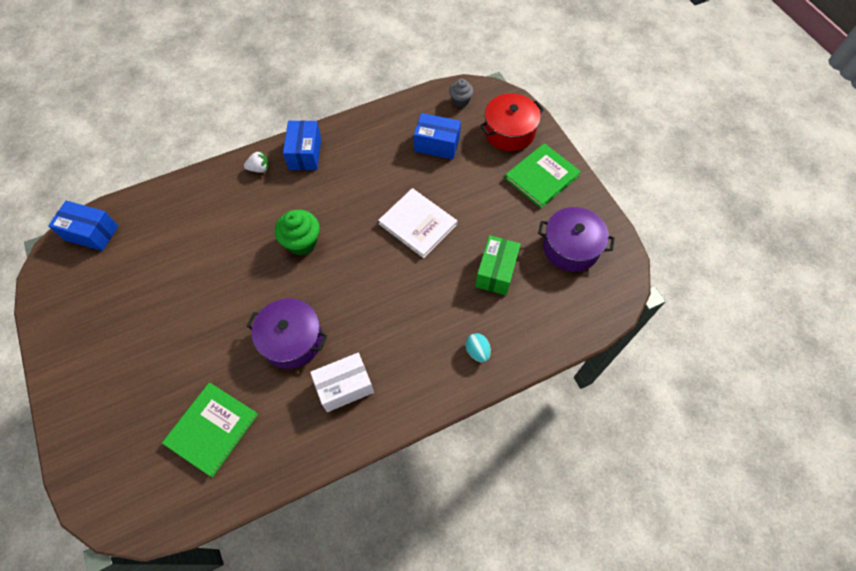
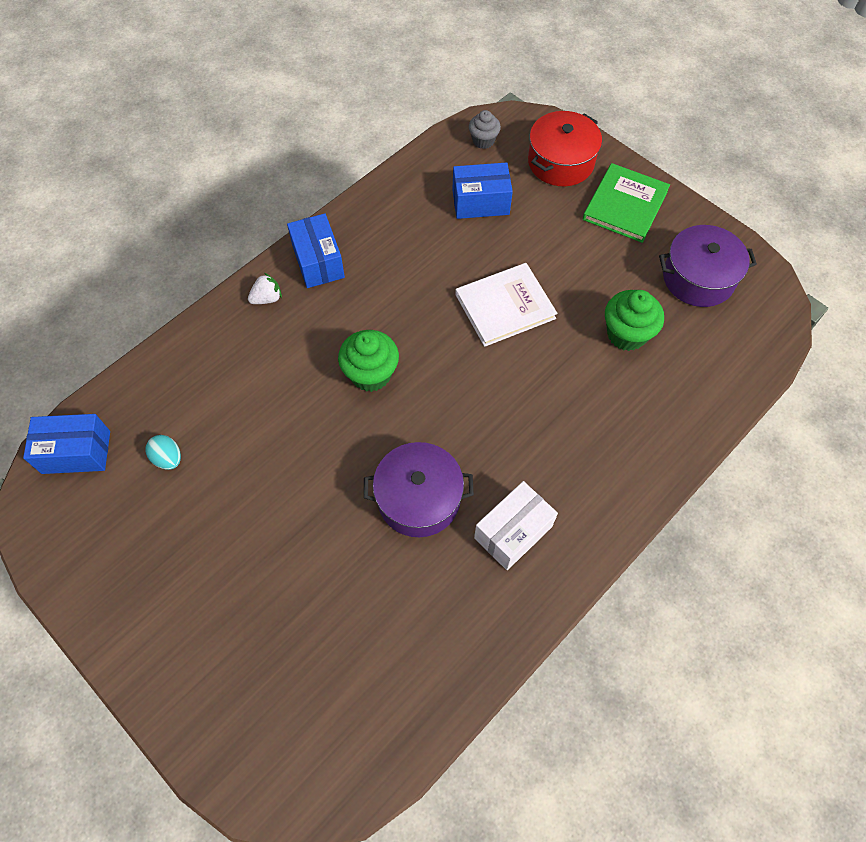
camera: 20 degrees left, 0 degrees up
green book [162,382,258,477] -> none
white book [378,188,457,258] -> white book turned 45 degrees counterclockwise [455,263,558,347]
turquoise egg [466,333,491,362] -> turquoise egg moved to [145,435,181,470]
green box [475,235,521,295] -> green cupcake [605,290,664,351]

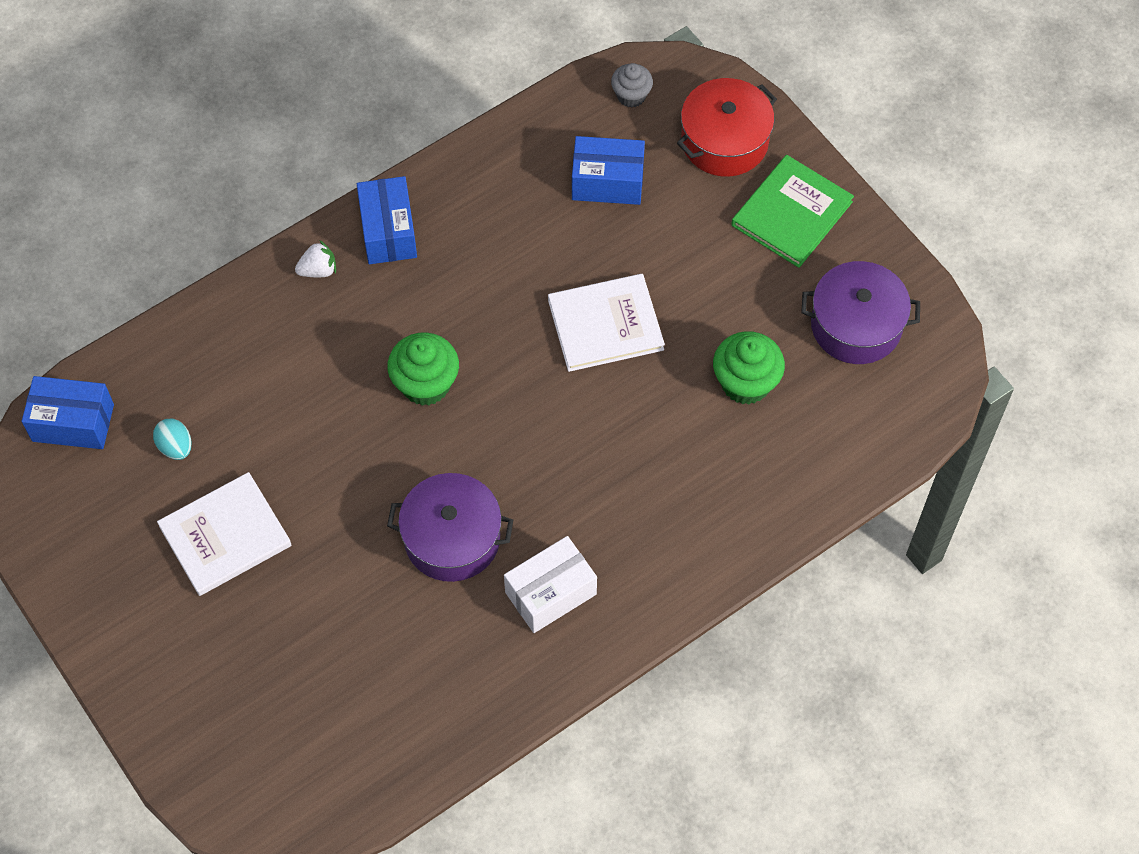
camera: 10 degrees right, 0 degrees up
none -> white book [157,472,291,596]

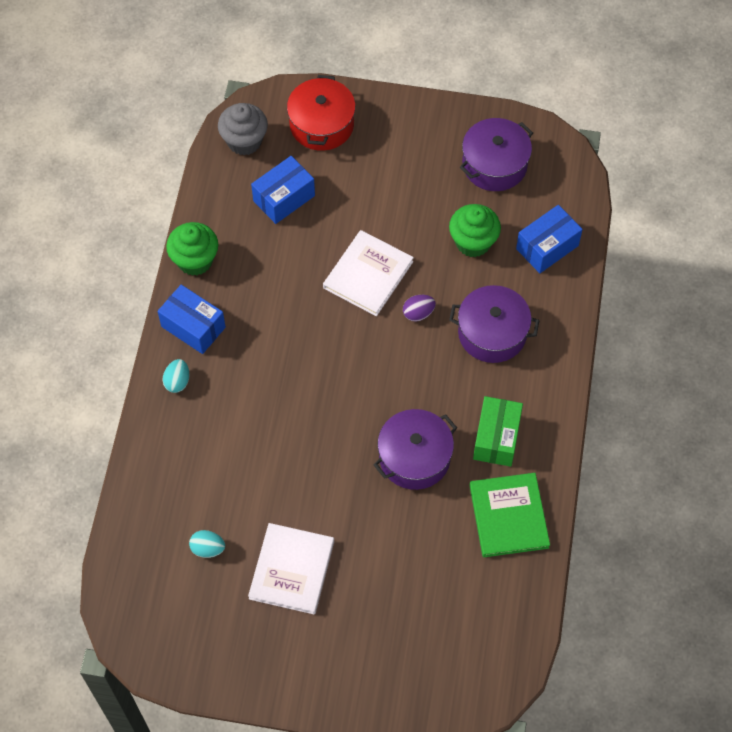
camera: 45 degrees left, 0 degrees up
blue box [22,376,114,449] -> blue box moved to [516,205,583,273]
white strawberry [295,241,336,277] -> turquoise egg [163,359,190,393]
green cupcake [387,332,459,406] -> green cupcake moved to [166,222,218,276]
white box [504,536,597,633] -> green box [473,396,523,467]
grey cupcake [611,63,653,108] -> grey cupcake [218,103,268,155], size x1.59
green book [731,155,854,268] -> green book moved to [469,473,550,557]
none -> purple egg [403,295,436,321]
none -> purple pot [449,285,540,363]

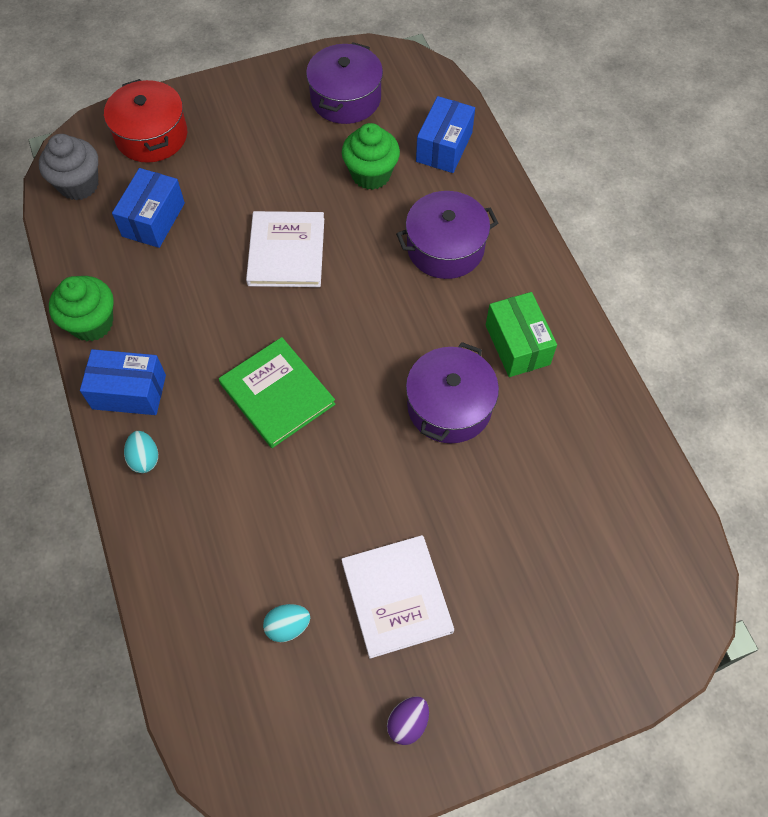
camera: 30 degrees left, 0 degrees up
purple egg [403,295,436,321] -> purple egg moved to [387,696,429,745]
green book [469,473,550,557] -> green book moved to [219,337,336,448]

